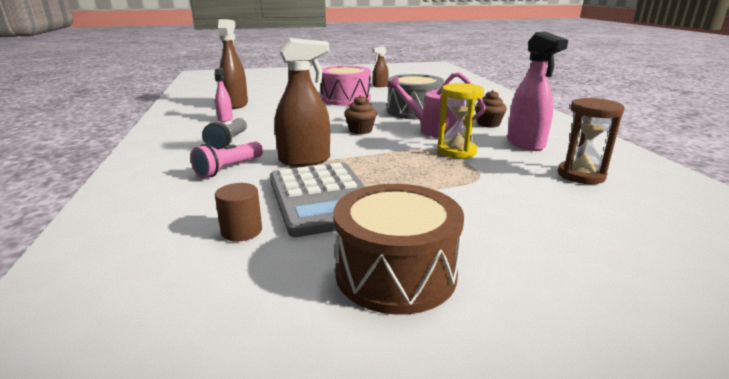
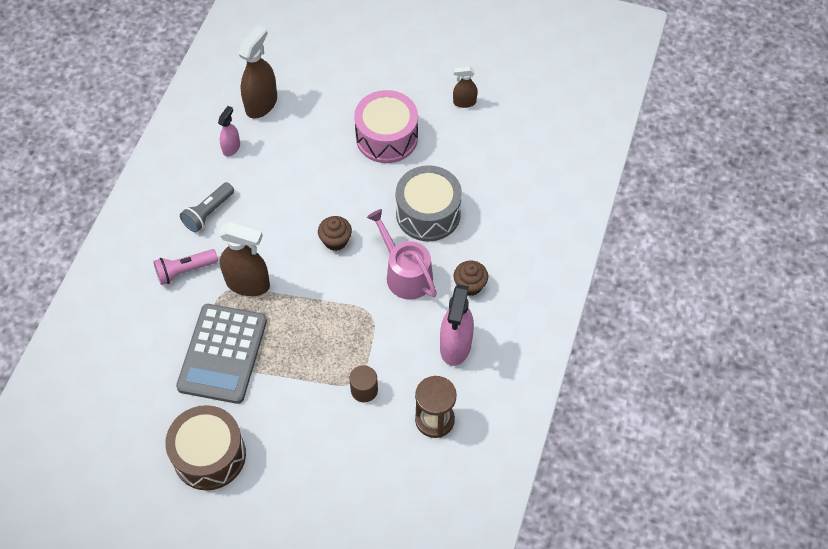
camera: 30 degrees right, 35 degrees up
brown cylinder [215,183,262,241] -> brown cylinder moved to [349,366,378,402]
yellow hourglass [437,83,484,159] -> none

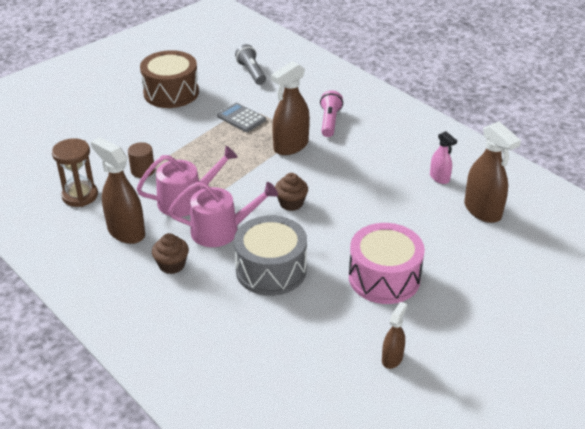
camera: 120 degrees right, 20 degrees down
grey calculator [176,304,267,404] -> grey calculator [217,103,266,132], size x0.52
grey flashlight [180,182,234,233] -> grey flashlight moved to [235,44,266,85]
pink spray bottle [440,284,474,366] -> brown spray bottle [91,137,145,244]
none -> pink watering can [136,146,238,217]

